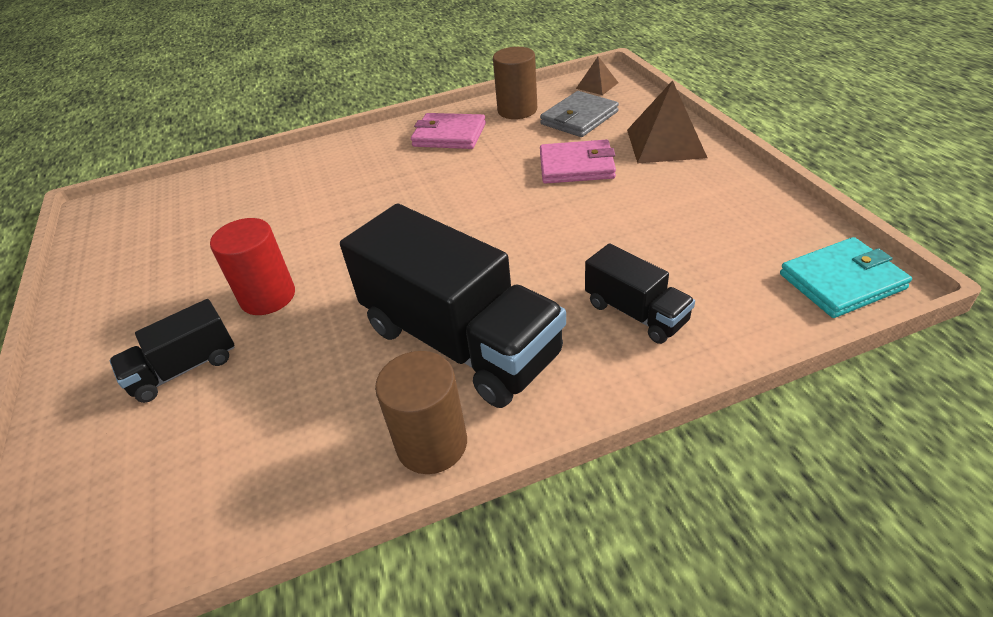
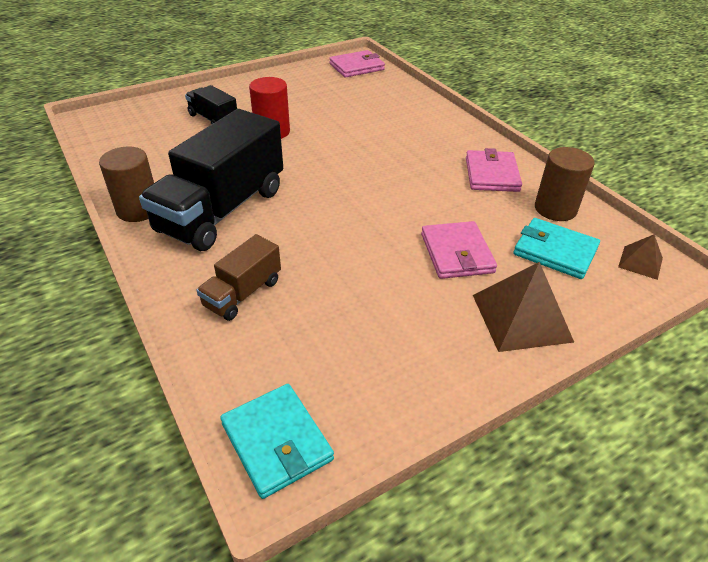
camera: 75 degrees right, 0 degrees up
grey wallet [540,91,619,137] -> turquoise wallet [513,218,600,279]
black truck [585,243,695,344] -> brown truck [196,234,281,321]
none -> pink wallet [329,50,385,78]

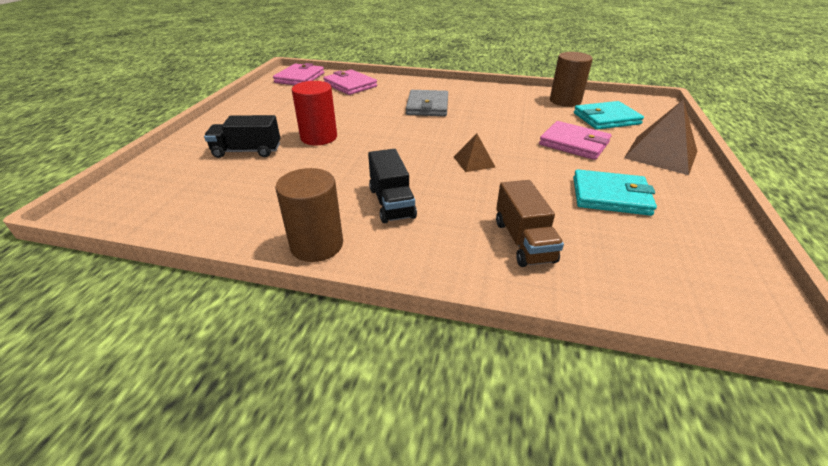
camera: 45 degrees left, 5 degrees down
black truck [139,109,283,251] -> black truck [368,149,417,223], size x0.50
turquoise wallet [220,384,334,499] -> turquoise wallet moved to [573,169,657,216]
pink wallet [466,148,522,192] -> pink wallet moved to [323,70,377,95]
brown pyramid [618,235,663,280] -> brown pyramid moved to [454,134,495,172]
none -> grey wallet [406,90,448,116]

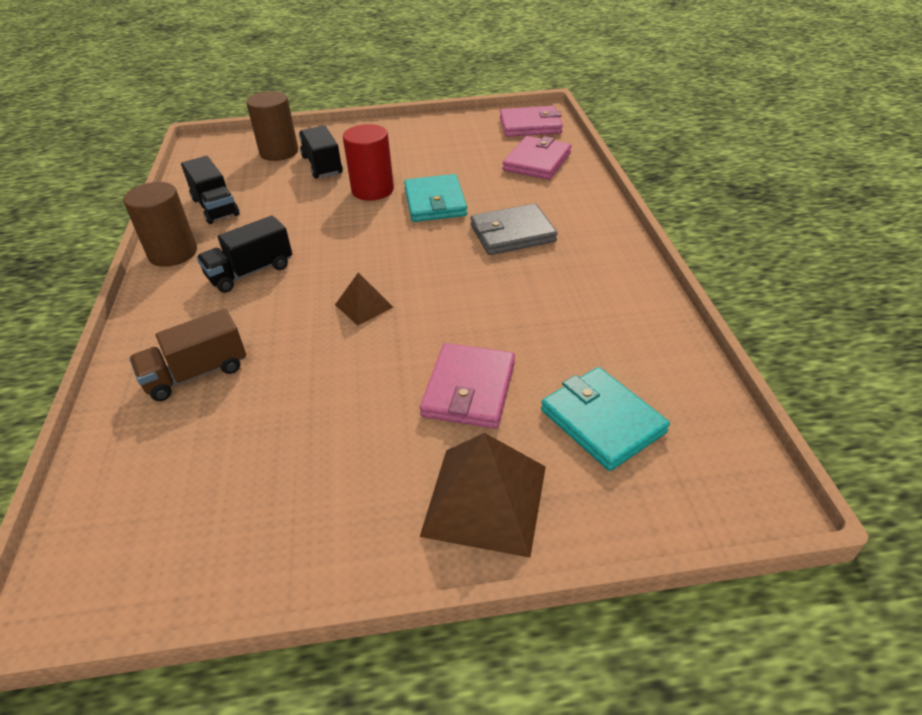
camera: 70 degrees right, 5 degrees up
brown cylinder [550,52,593,107] -> brown cylinder moved to [246,91,298,161]
turquoise wallet [573,169,657,216] -> turquoise wallet moved to [404,174,467,222]
none -> black truck [181,156,239,224]

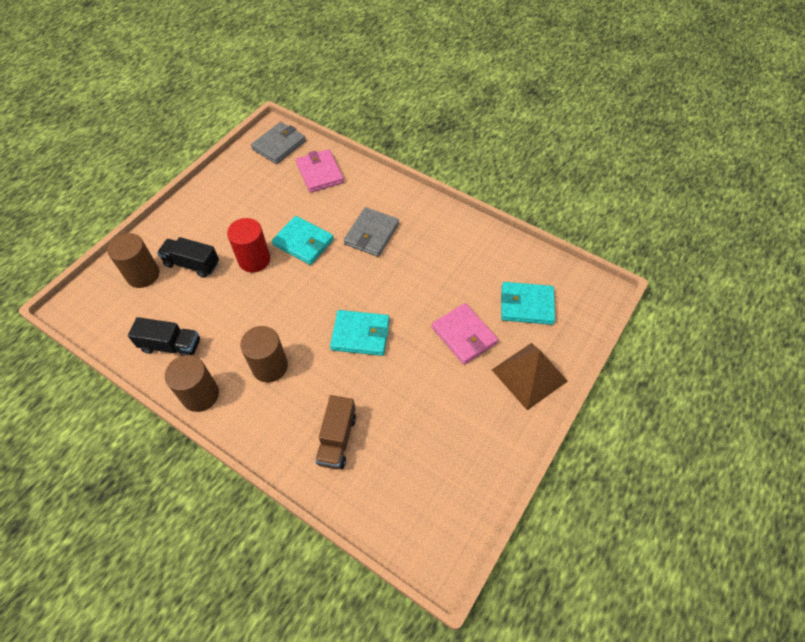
camera: 50 degrees left, 15 degrees up
black truck [197,216,292,293] -> brown cylinder [240,326,288,382]
brown pyramid [335,272,393,326] -> turquoise wallet [330,310,390,356]
pink wallet [500,106,563,137] -> grey wallet [251,122,306,164]

